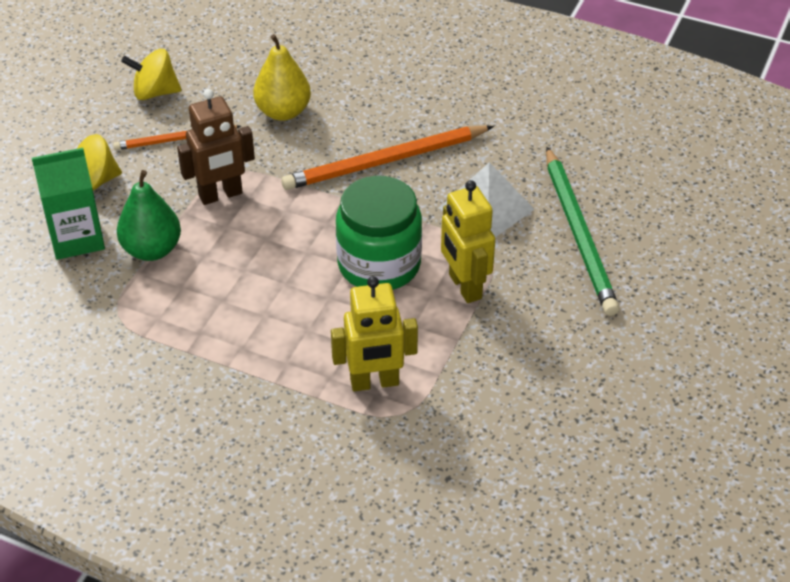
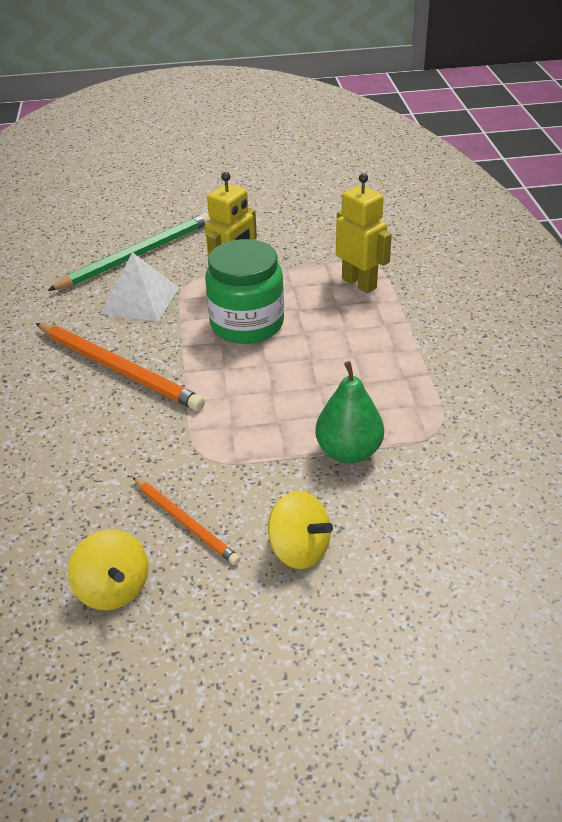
camera: 120 degrees left, 5 degrees down
green carton [32,148,105,260] -> none
brown robot [177,89,255,205] -> none
yellow pear [253,34,311,121] -> none

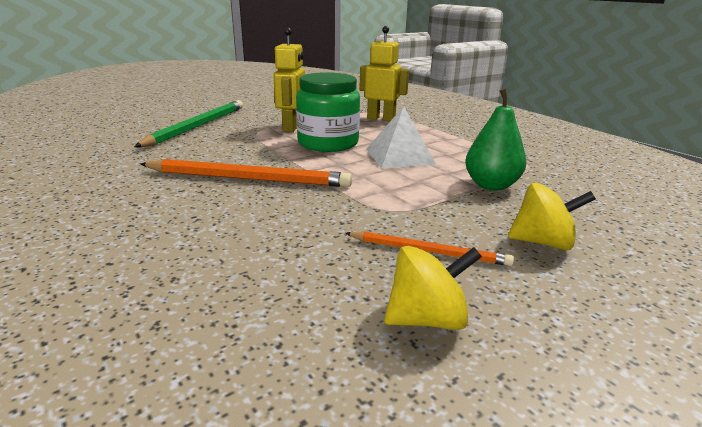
camera: 30 degrees left, 15 degrees down
yellow spinning top [68,529,149,610] -> yellow spinning top turned 45 degrees counterclockwise [384,246,482,330]
white pyramid [100,252,179,322] -> white pyramid moved to [366,106,437,168]

